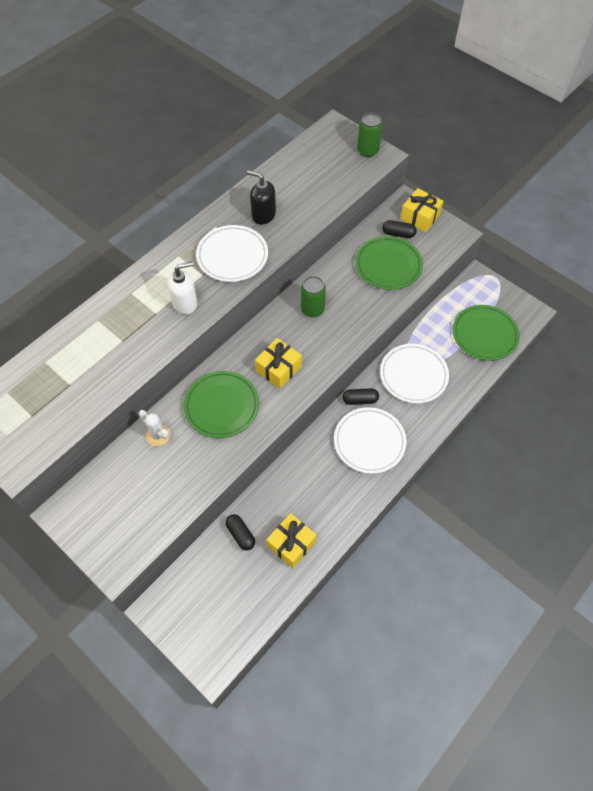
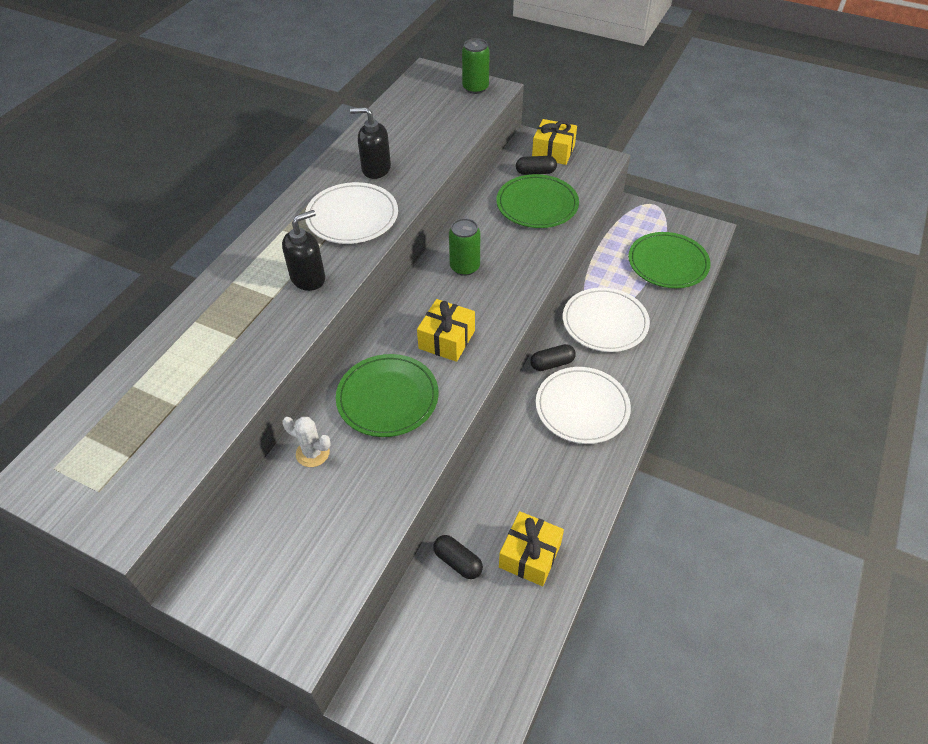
camera: 15 degrees left, 10 degrees down
white soap dispenser [167,261,197,315] -> black soap dispenser [282,210,325,291]

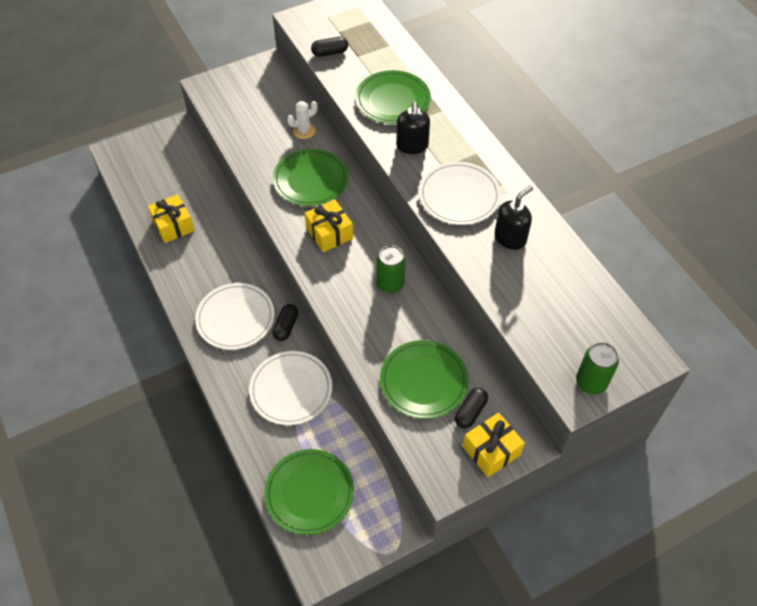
camera: 125 degrees right, 5 degrees up
black capsule [433,535,483,579] -> black capsule moved to [311,37,348,57]
none -> green plate [355,70,431,124]

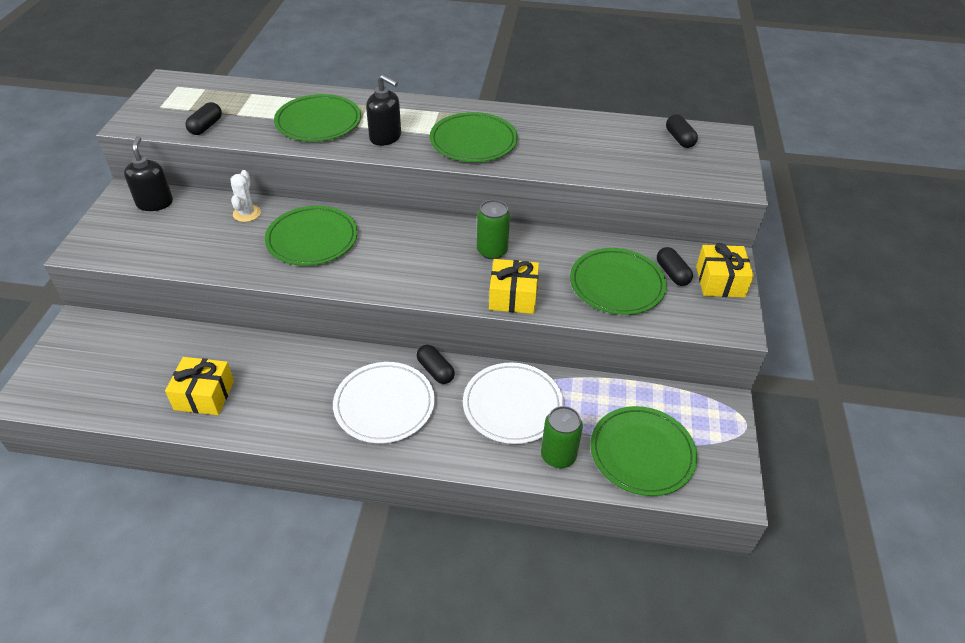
camera: 55 degrees left, 10 degrees down
yellow gift [305,199,353,252] -> yellow gift moved to [489,259,539,314]
white plate [419,162,501,225] -> green plate [430,112,518,162]
black soap dispenser [495,185,533,250] -> black soap dispenser moved to [124,136,173,211]
green can [576,342,619,394] -> green can moved to [541,406,583,468]
none -> black capsule [666,114,698,148]

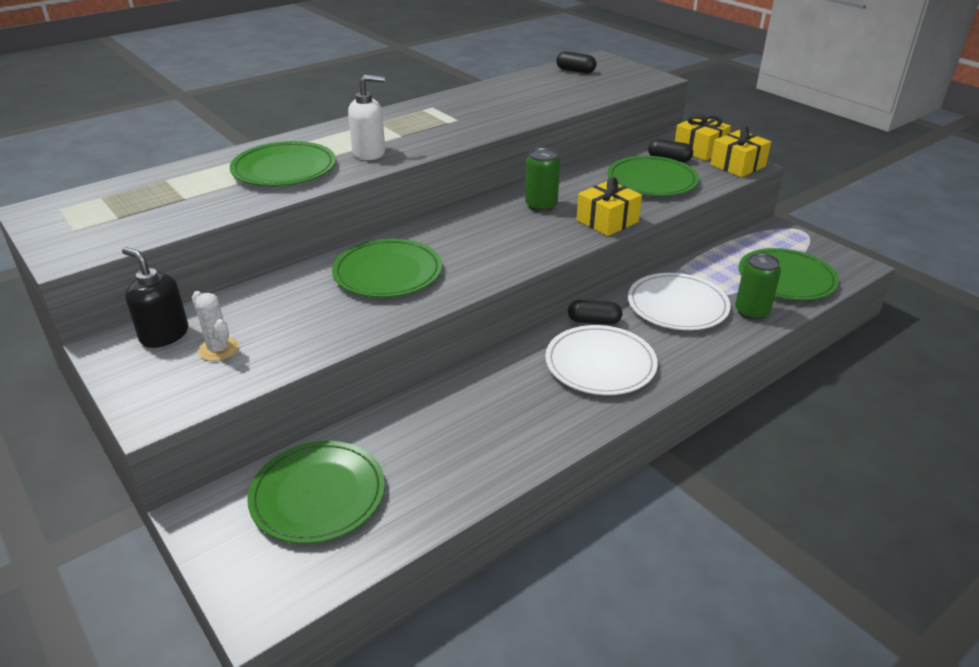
camera: 45 degrees left, 10 degrees down
yellow gift [165,357,234,415] -> yellow gift moved to [710,126,771,177]
black capsule [185,102,222,135] -> none
white cactus [230,170,261,222] -> white cactus moved to [192,291,239,361]
black soap dispenser [366,74,401,146] -> white soap dispenser [348,75,385,160]
green plate [430,112,518,162] -> green plate moved to [247,441,385,544]

